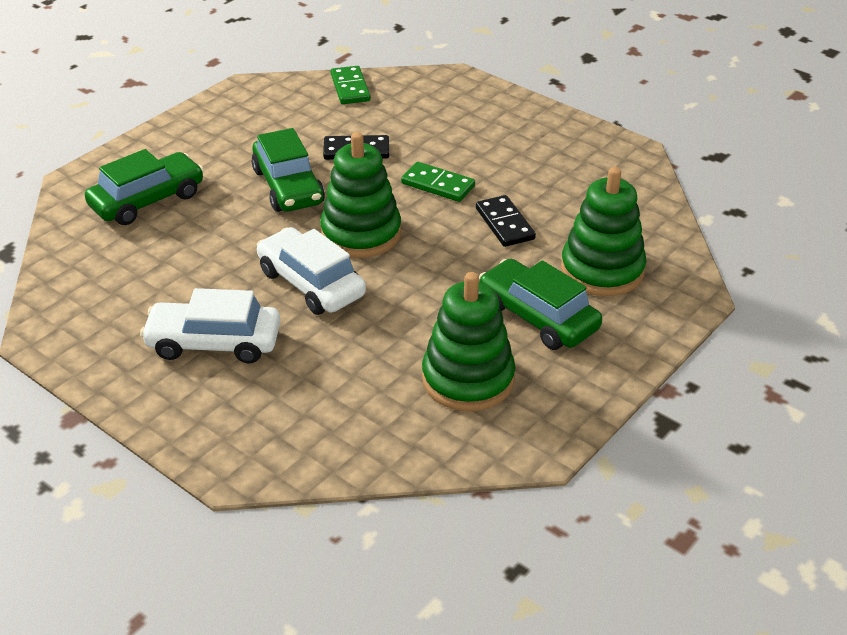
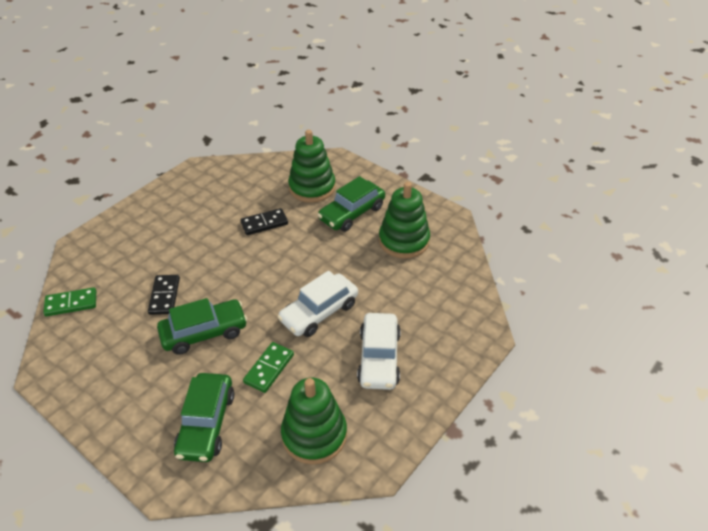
camera: 90 degrees left, 5 degrees up
green car [85,149,204,225] -> green car turned 135 degrees counterclockwise [174,373,234,462]
green stacking toy [320,132,401,258] -> green stacking toy moved to [281,378,347,465]
green domino [401,162,475,202] -> green domino moved to [243,342,294,393]

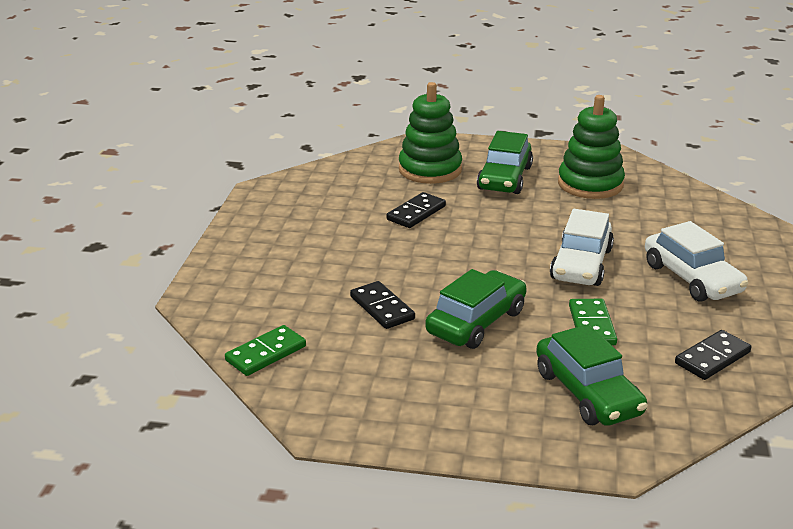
camera: 30 degrees left, 15 degrees down
green stacking toy [281,378,347,465] -> black domino [675,330,751,380]

